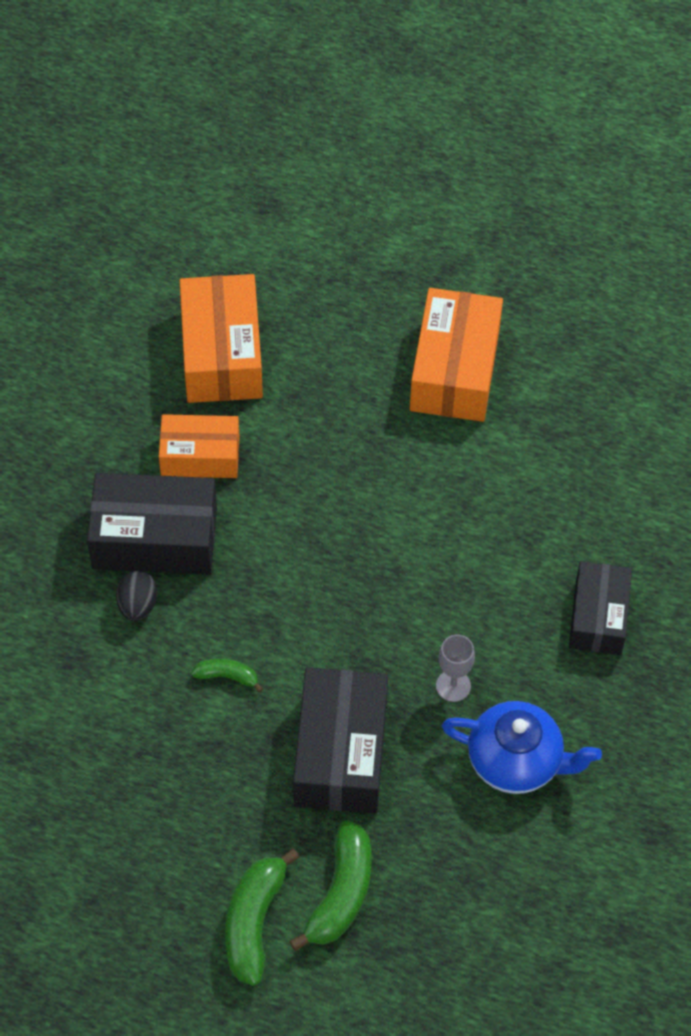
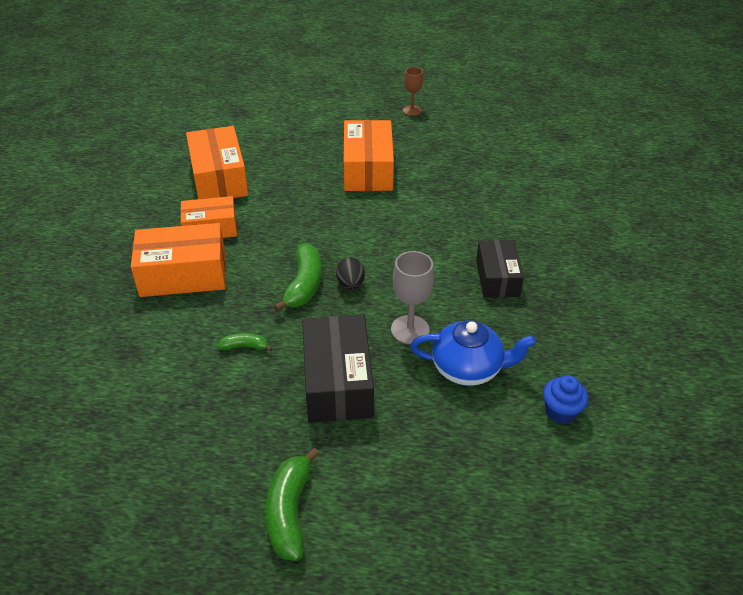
camera: 10 degrees left, 15 degrees down
black box [87,473,217,575] -> orange box [131,223,226,297]
black egg [116,570,157,621] -> black egg moved to [336,257,365,290]
green banana [289,820,372,951] -> green banana moved to [274,243,322,312]
grey goblet [436,635,475,702] -> grey goblet [391,251,434,344], size x1.52
none -> brown goblet [403,67,423,116]
none -> blue cupcake [543,375,588,424]

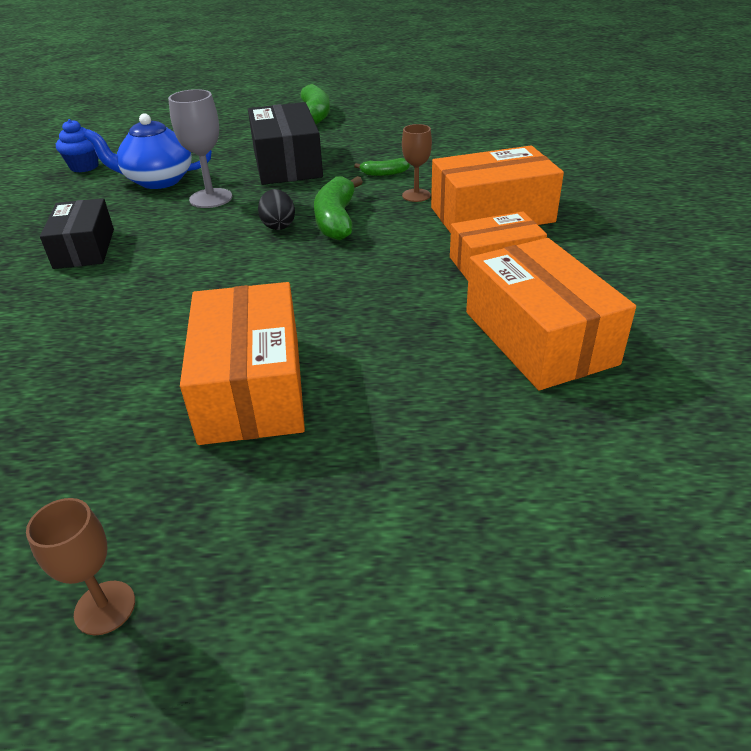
camera: 175 degrees right, 5 degrees down
none -> brown goblet [402,124,432,202]

